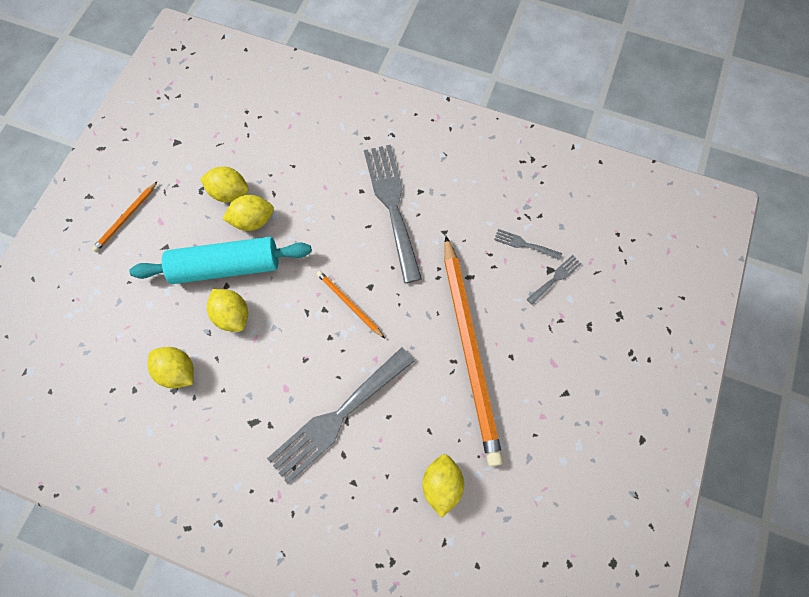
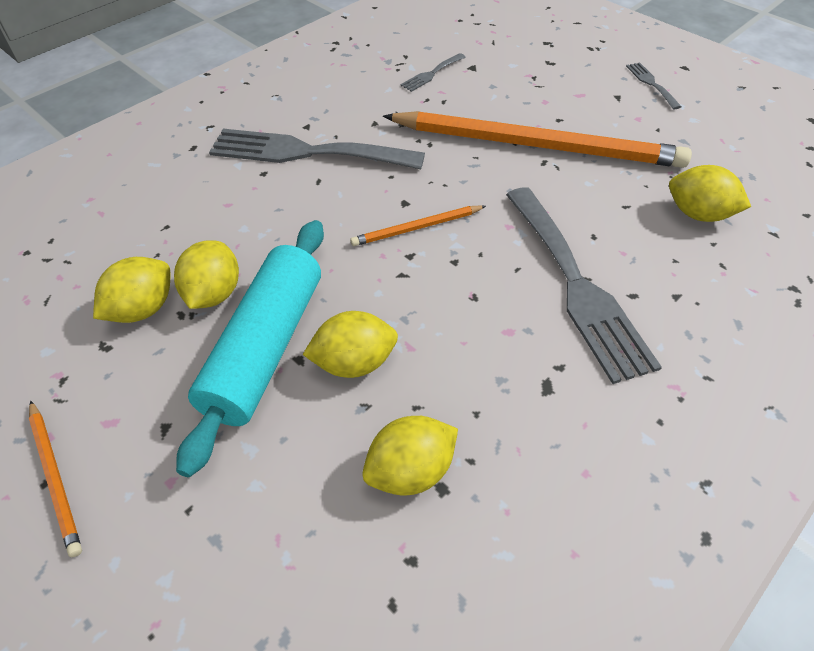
camera: 65 degrees left, 20 degrees down
grey fork [527,255,582,305] -> grey fork moved to [626,62,681,109]

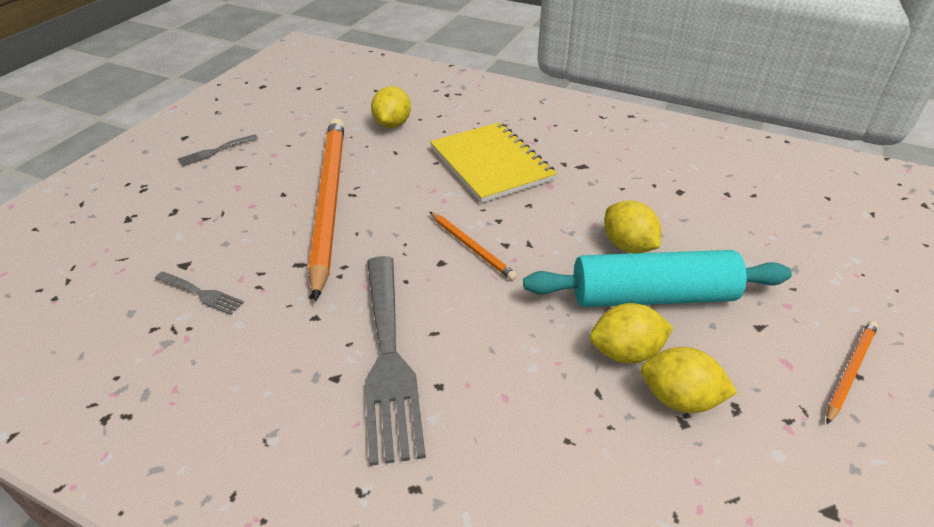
camera: 110 degrees left, 10 degrees down
yellow lemon [362,416,458,496] -> none
grey fork [506,187,662,384] -> yellow notebook [430,122,557,203]

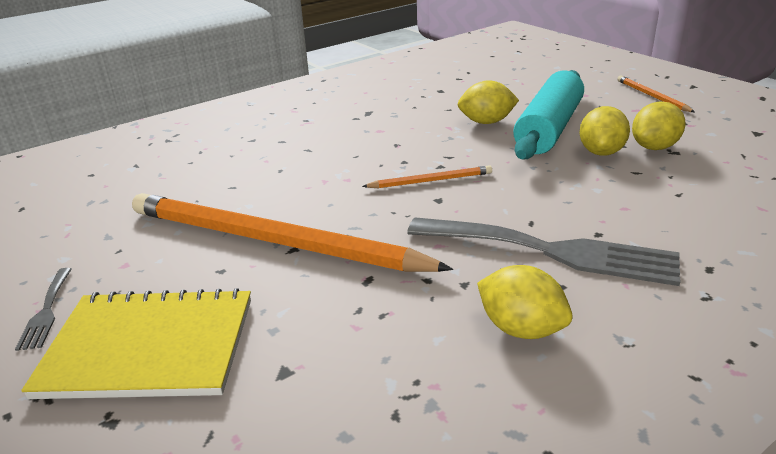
camera: 60 degrees left, 10 degrees down
grey fork [155,272,244,315] -> none
yellow lemon [371,86,411,128] -> yellow lemon moved to [477,265,573,339]
yellow notebook [430,122,557,203] -> yellow notebook moved to [21,288,251,399]

